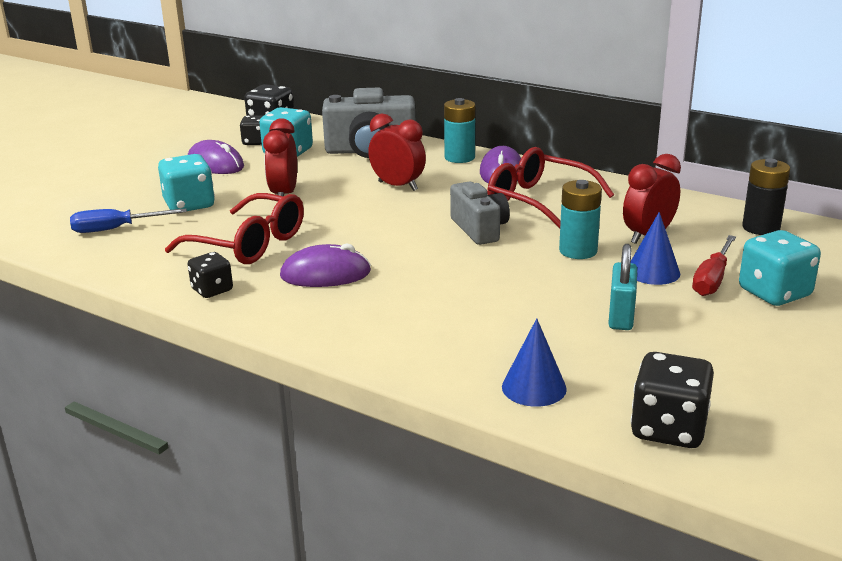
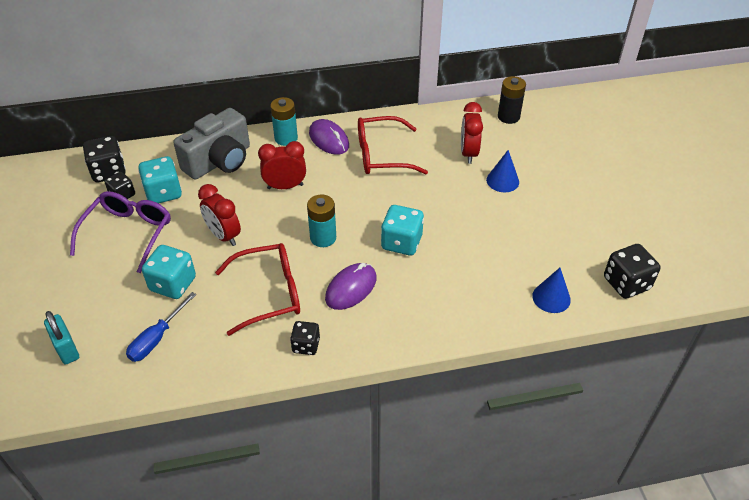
camera: 45 degrees left, 20 degrees up
purple mouse [188,140,244,174] -> purple glasses [70,191,171,273]
grey camera [450,181,510,245] -> none
turquoise battery [559,180,602,259] -> turquoise battery moved to [307,195,336,247]
turquoise padlock [608,244,637,330] -> turquoise padlock moved to [44,311,79,365]
red screwdriver [692,235,736,296] -> none
turquoise dice [739,230,821,306] -> turquoise dice moved to [381,205,424,255]

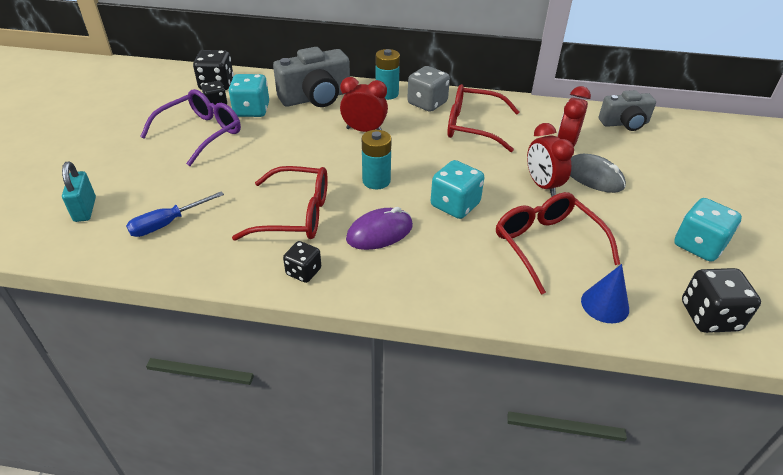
camera: 20 degrees right, 5 degrees down
turquoise dice [142,245,196,299] -> turquoise dice moved to [674,198,742,262]
red clock [198,184,241,246] -> red clock moved to [527,123,574,197]
purple mouse [309,119,349,155] -> grey dice [407,66,450,112]
blue cone [486,150,519,192] -> grey mouse [570,154,626,193]
black battery [498,76,526,124] -> grey camera [599,90,656,131]
none -> red glasses [496,192,620,295]

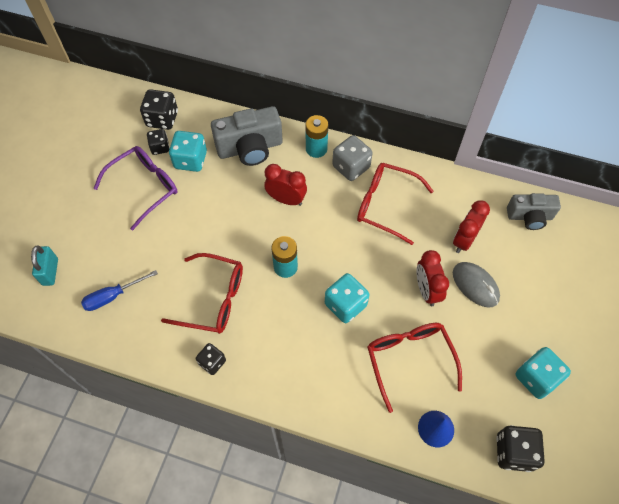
camera: 10 degrees right, 20 degrees up
purple mouse [346,207,413,250] -> none

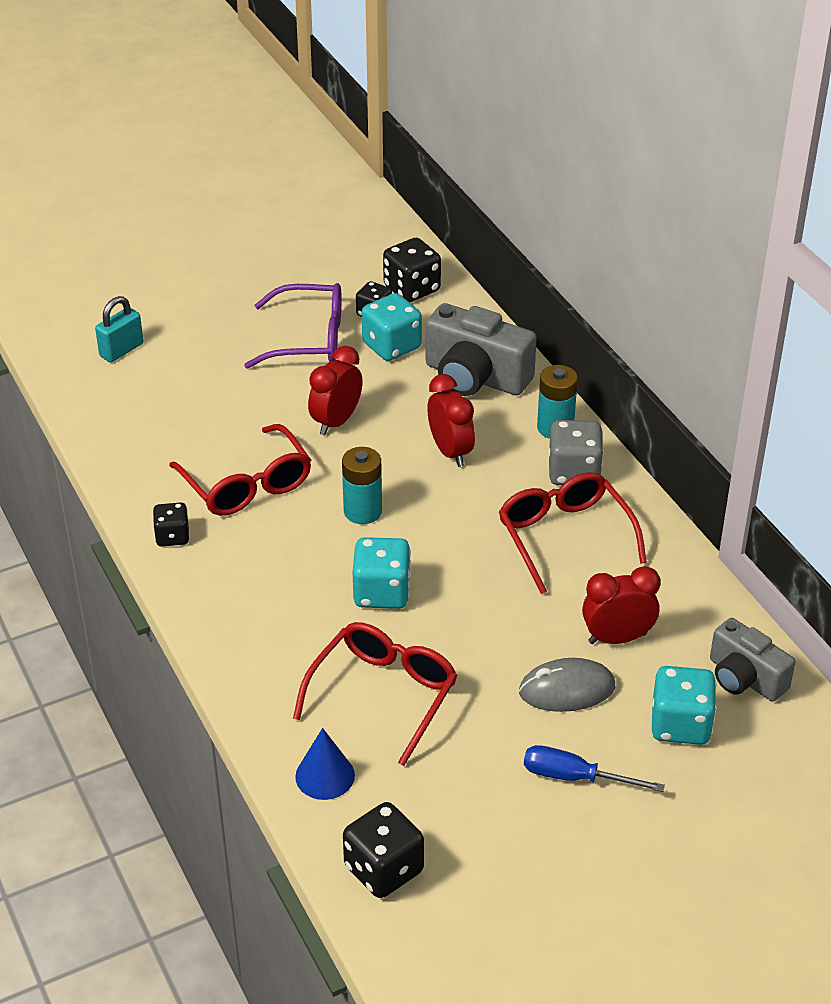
camera: 45 degrees right, 20 degrees down
blue screwdriver [81,270,158,311] -> blue screwdriver moved to [524,745,665,792]
red clock [417,250,449,306] -> red clock moved to [308,346,363,436]
grey mouse [453,262,500,308] -> grey mouse turned 75 degrees clockwise [519,658,615,712]
turquoise dice [515,347,571,399] -> turquoise dice moved to [652,666,716,745]

